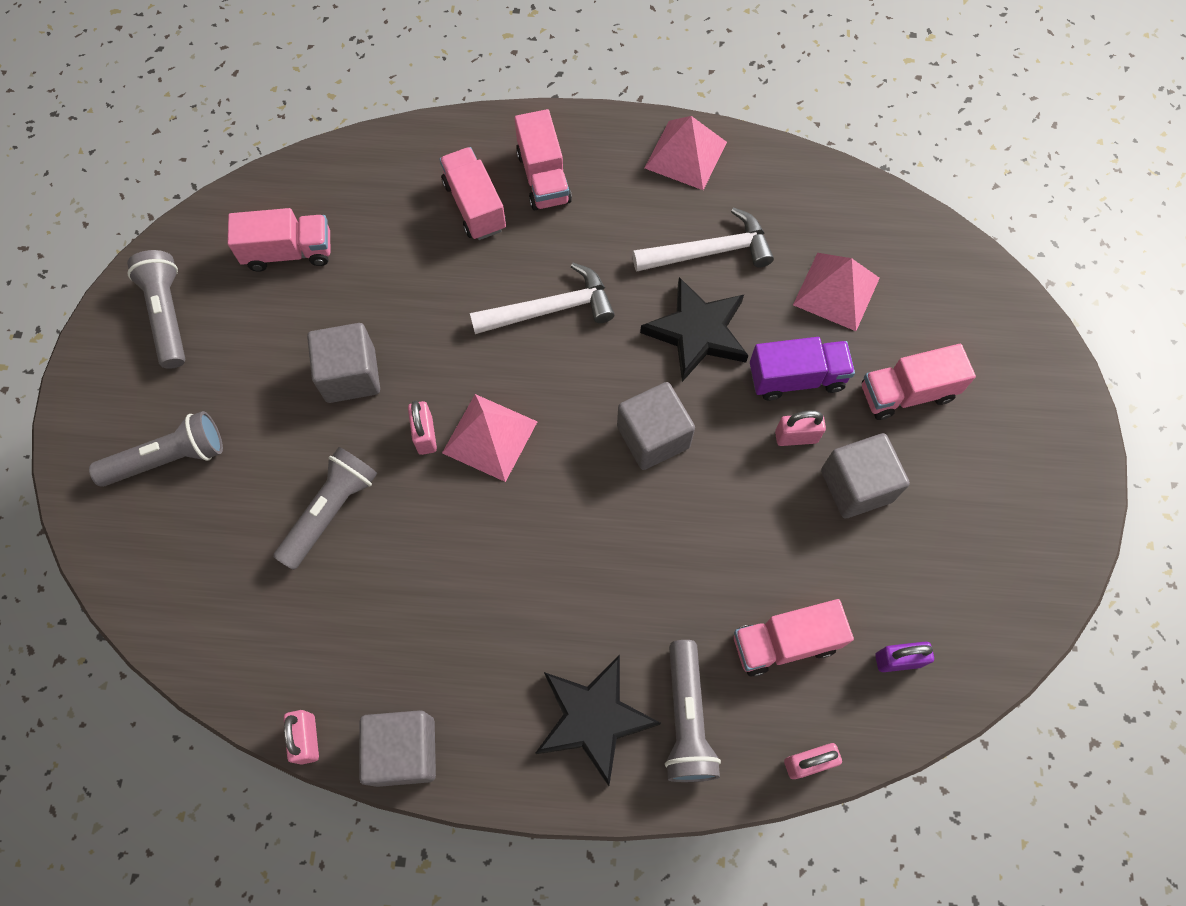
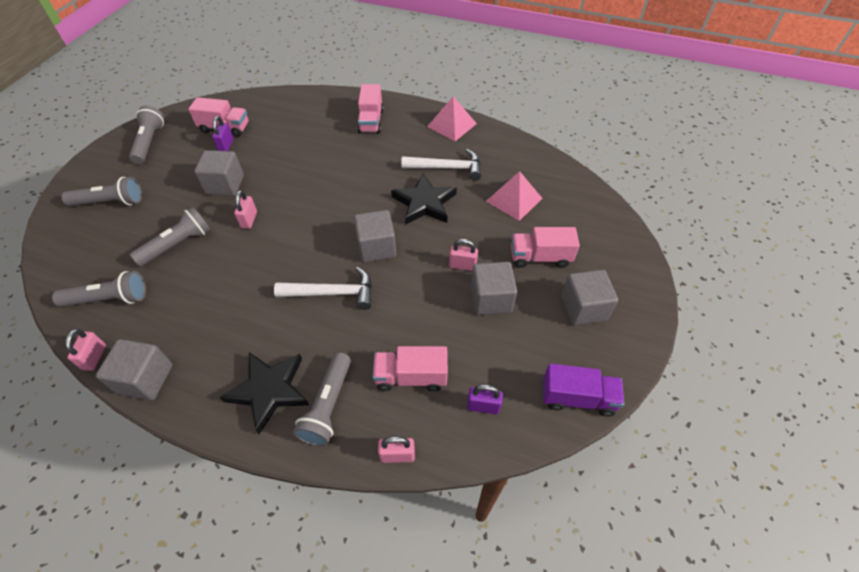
camera: 15 degrees right, 15 degrees down
pink truck [439,147,506,240] -> none
pink pyramid [442,394,538,482] -> none
white hammer [470,263,615,334] -> white hammer moved to [274,267,372,310]
purple truck [750,337,855,400] -> purple truck moved to [543,364,624,417]
none -> grey flashlight [52,271,146,307]
none -> purple padlock [212,116,234,151]
none -> grey cube [561,270,618,325]

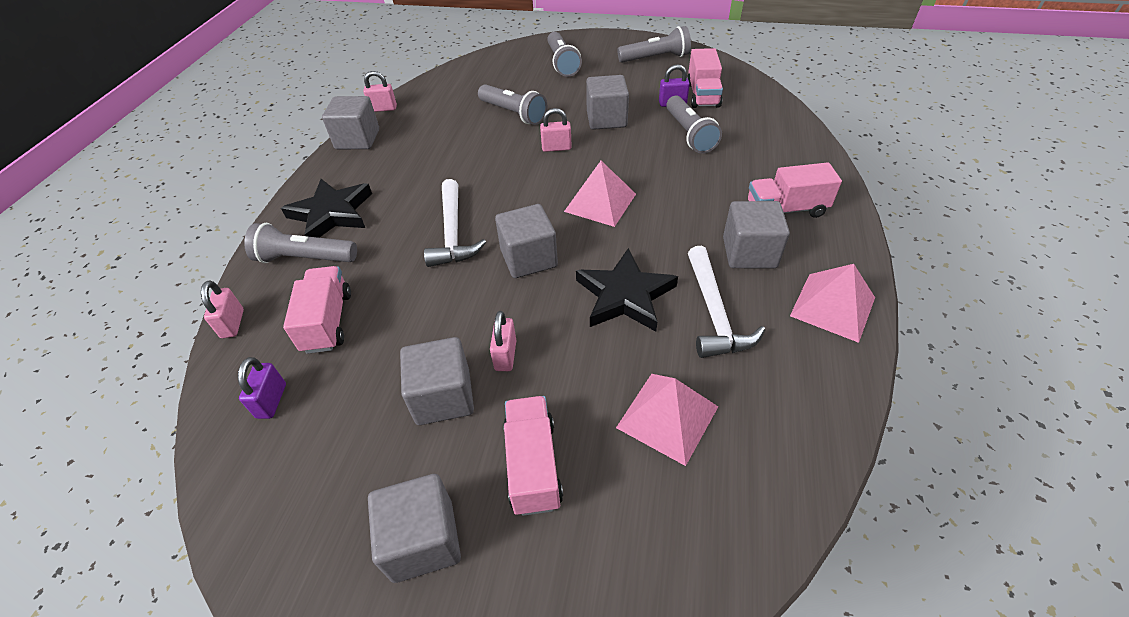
camera: 85 degrees right, 5 degrees down
grey flashlight [52,271,146,307] -> grey flashlight moved to [666,95,722,153]
purple truck [543,364,624,417] -> none
none -> pink pyramid [564,161,636,227]
none -> grey cube [723,201,790,268]

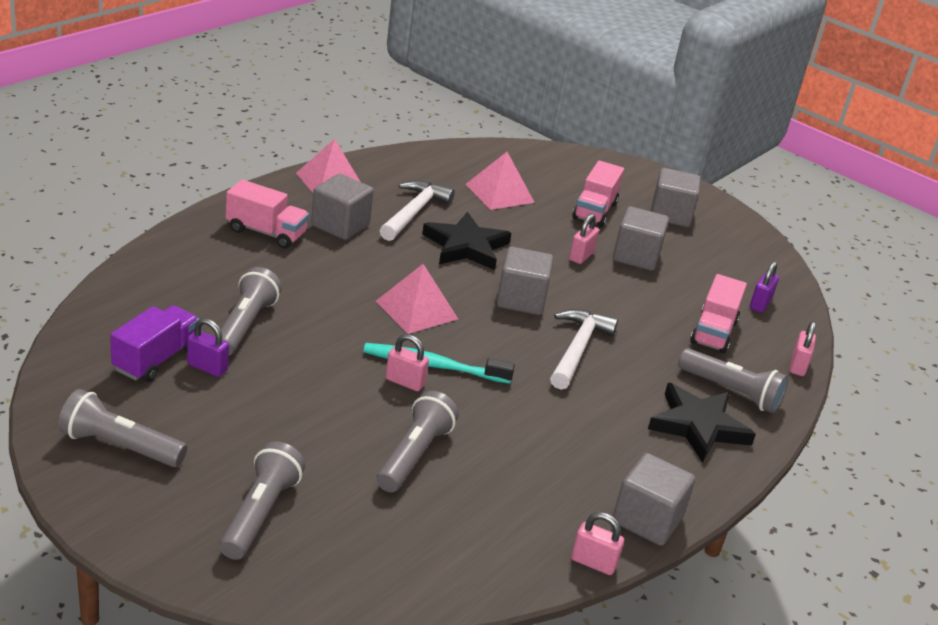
camera: 160 degrees left, 15 degrees down
grey flashlight [478,84,547,125] -> grey flashlight turned 45 degrees clockwise [376,391,459,492]
grey cube [586,75,629,130] -> none
pink truck [687,48,723,108] -> purple truck [110,305,199,382]
none -> turquoise toothbrush [363,343,515,384]

